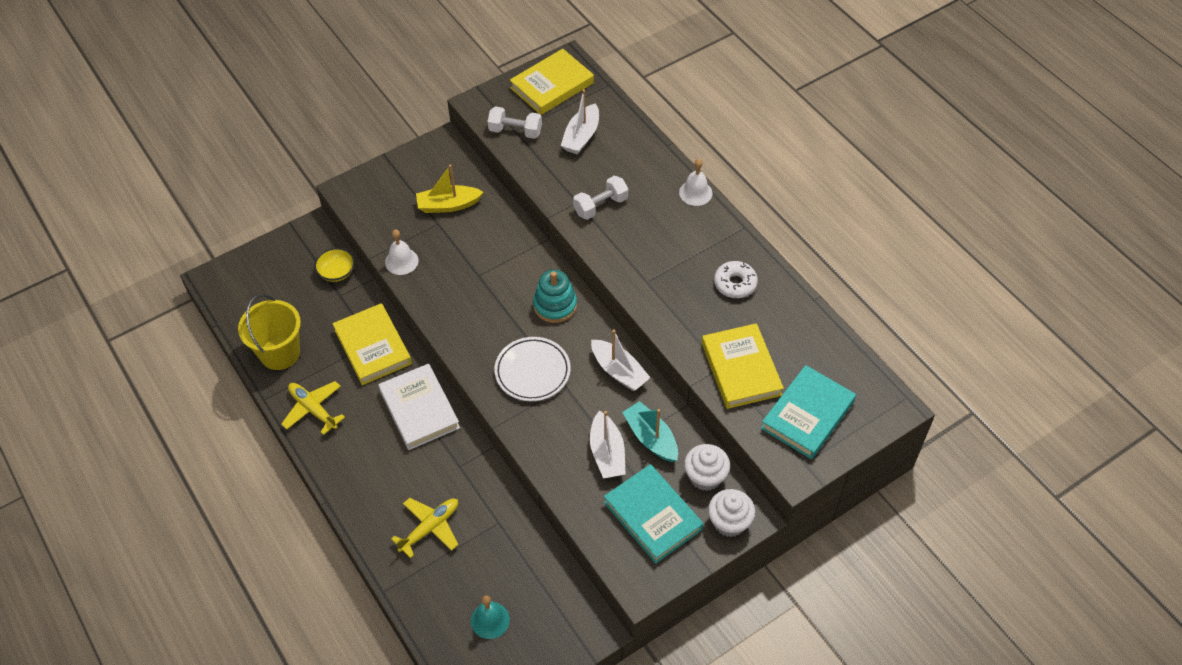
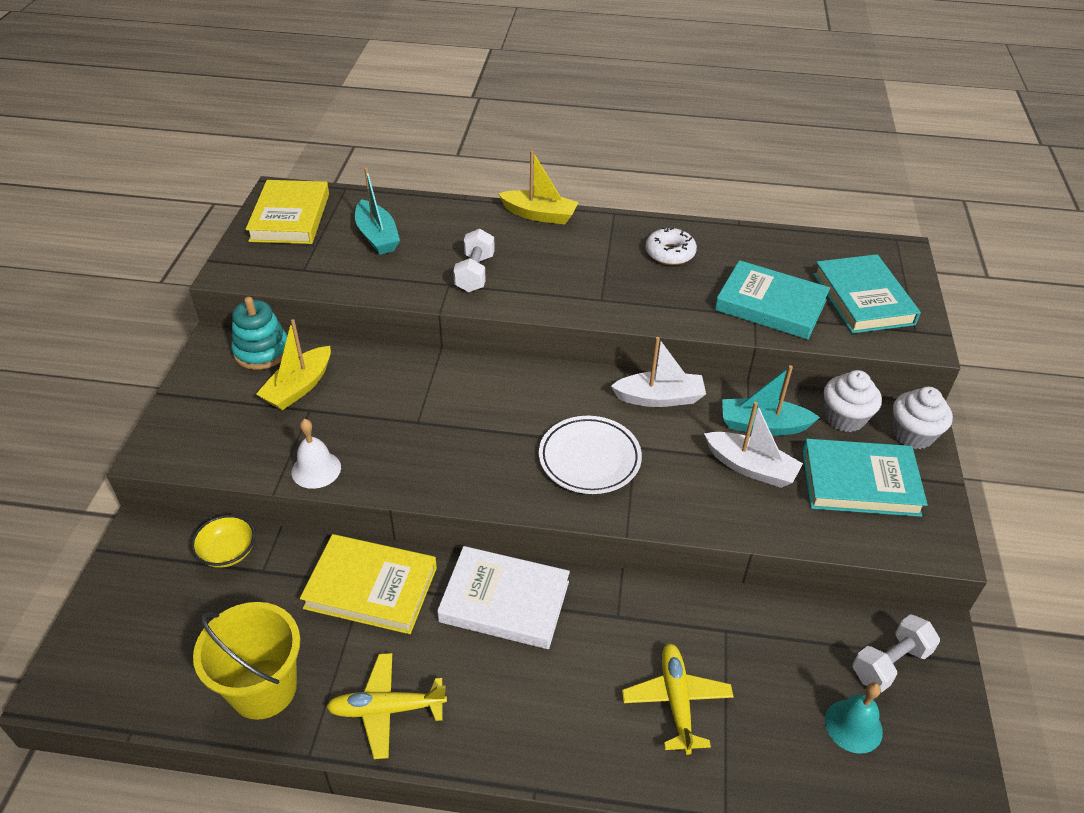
camera: 50 degrees left, 10 degrees down
white dumbbell [488,106,542,139] -> white dumbbell moved to [853,614,940,692]
turquoise stacking toy [533,270,577,323] -> turquoise stacking toy moved to [231,297,287,370]
white boat [561,89,599,155] -> turquoise boat [355,168,400,255]
white bell [679,159,713,206] -> yellow boat [498,150,579,225]
yellow book [702,323,784,409] -> turquoise book [715,260,830,340]

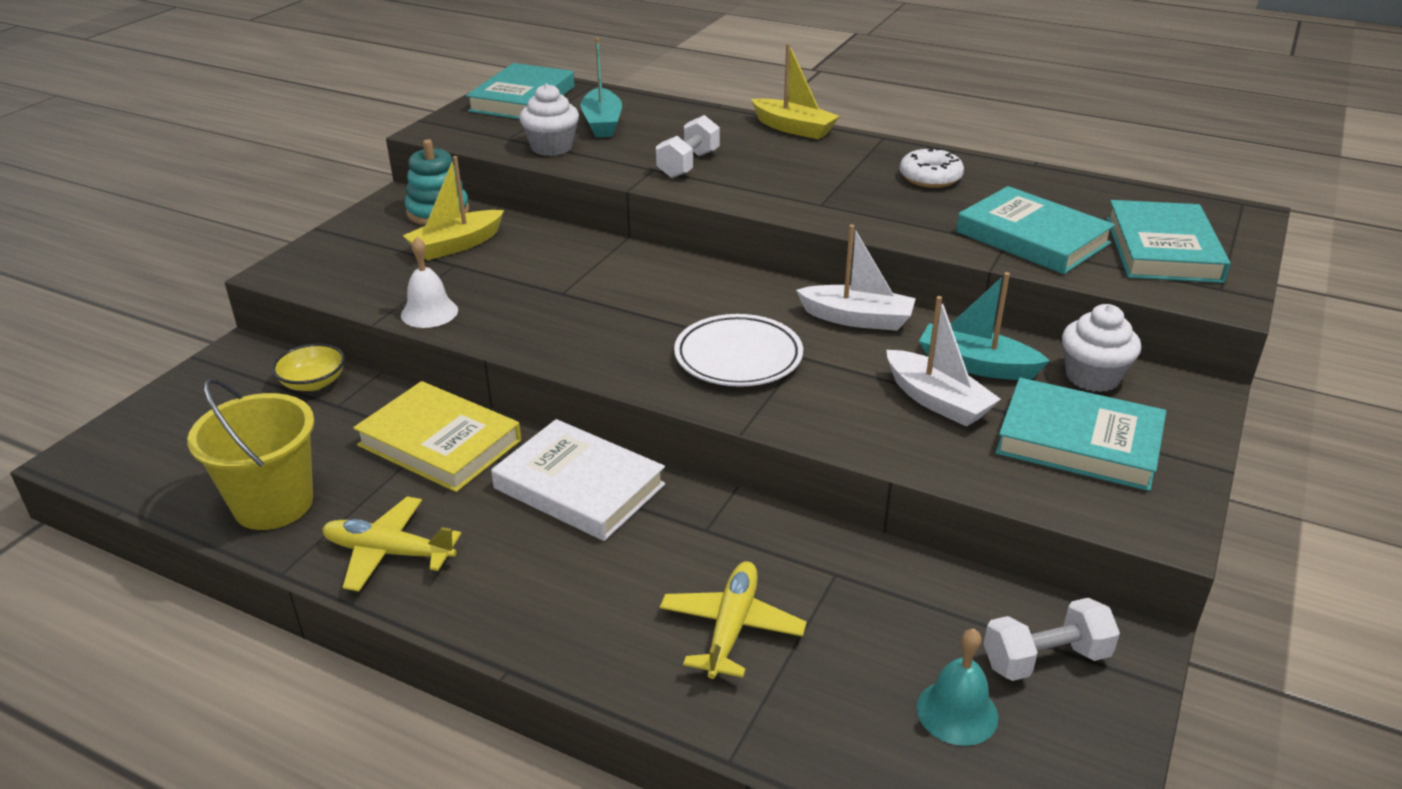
camera: 20 degrees right, 10 degrees down
yellow book [246,180,329,244] -> turquoise book [466,63,574,119]
white cupcake [893,387,953,449] -> white cupcake moved to [520,84,579,156]

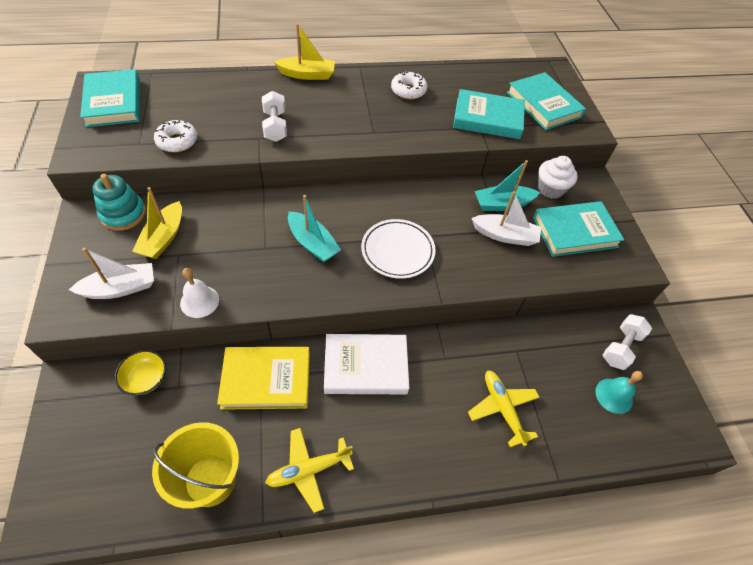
camera: 40 degrees left, 20 degrees up
white cupcake [520,84,579,156] -> white donut [154,120,197,152]
turquoise boat [580,38,622,137] -> turquoise boat moved to [288,195,341,262]
white boat [796,225,916,331] -> white boat moved to [69,248,154,299]

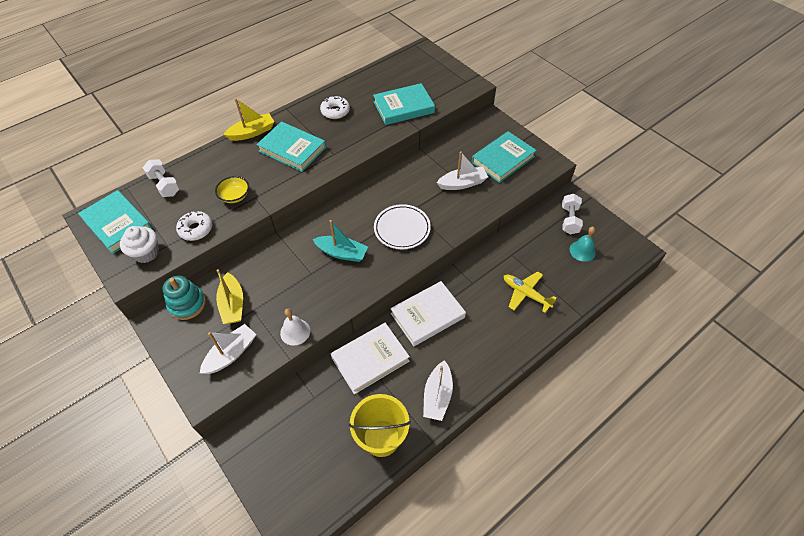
camera: 25 degrees left, 0 degrees up
yellow bowl [115,350,166,395] -> yellow bowl moved to [215,176,249,203]
yellow book [217,347,310,410] -> white book [331,323,410,394]
white dumbbell [262,91,287,142] -> white dumbbell moved to [143,159,180,197]
yellow plane [265,428,354,513] -> white boat [423,360,453,421]
turquoise boat [475,160,540,211] -> none
turquoise book [507,72,586,130] -> turquoise book moved to [256,121,326,172]
white cupcake [538,156,578,199] -> white cupcake moved to [120,226,159,263]

